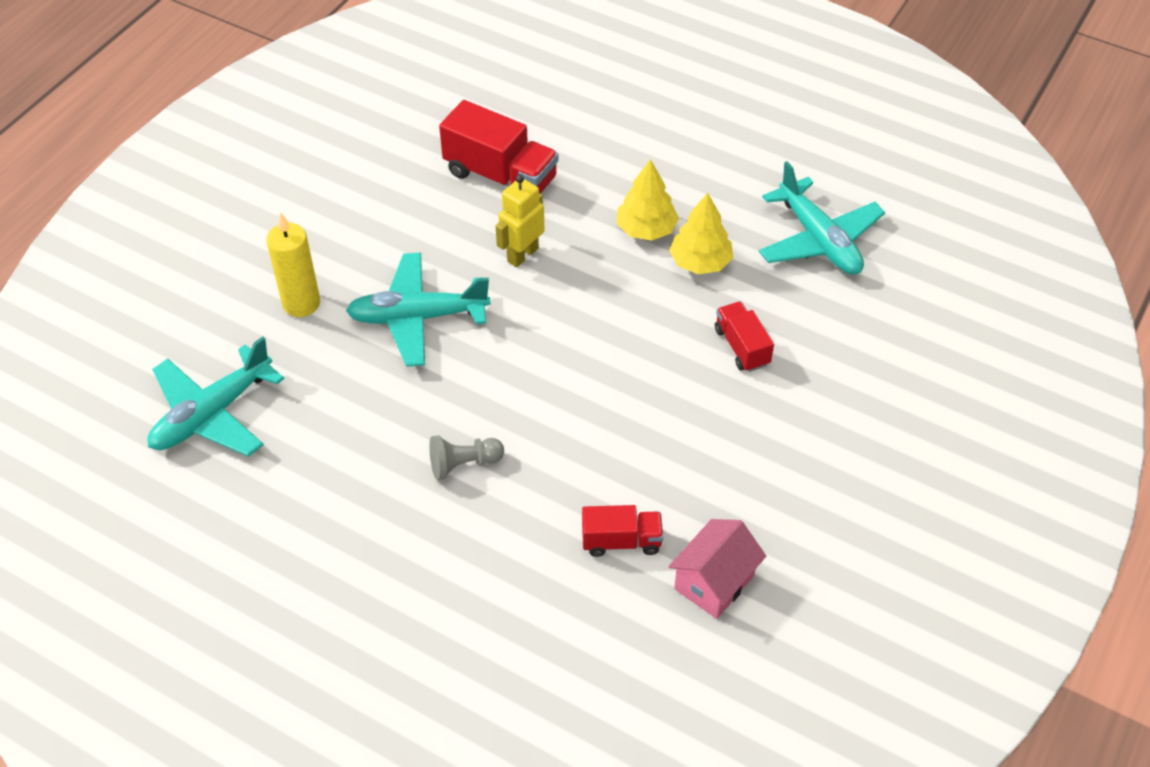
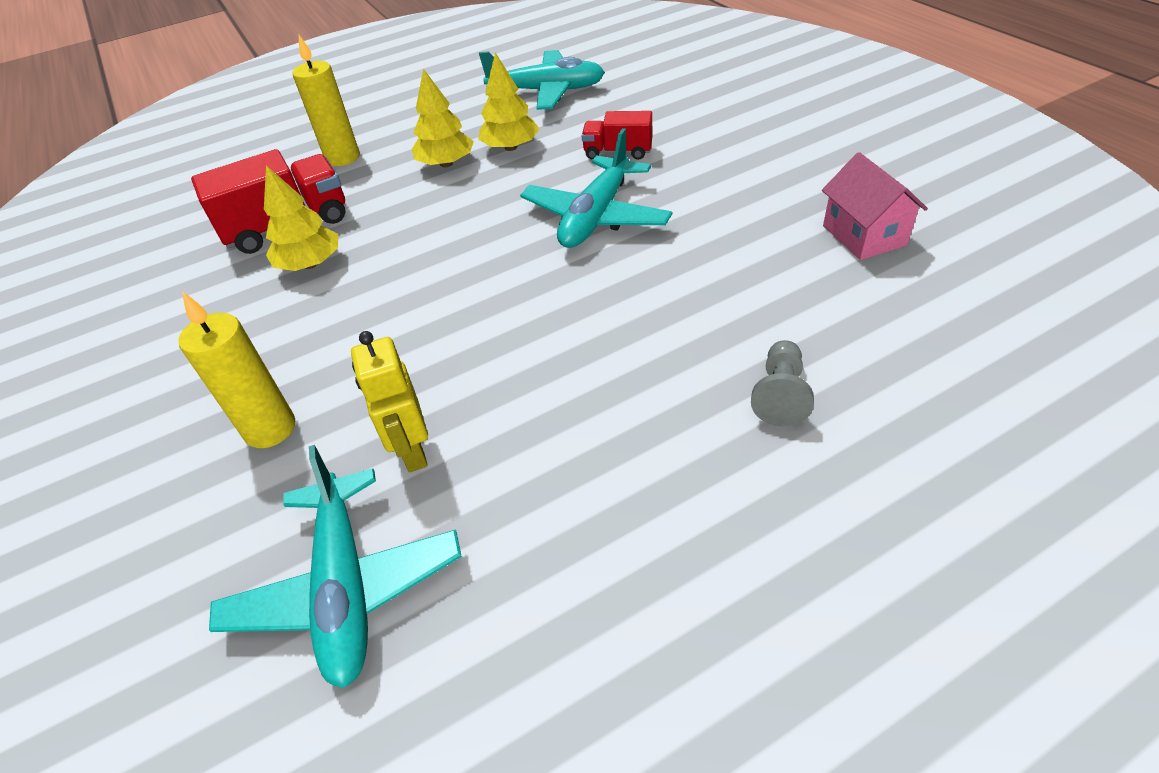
camera: 55 degrees left, 5 degrees down
turquoise plane [346,253,491,367] -> turquoise plane moved to [520,128,673,248]
grey pawn [429,435,504,480] -> grey pawn moved to [751,340,814,426]
yellow robot [496,175,544,267] -> yellow robot moved to [351,331,428,472]
red truck [582,505,663,557] -> none
none -> yellow tree [264,165,338,271]
none -> yellow candle [293,35,360,166]

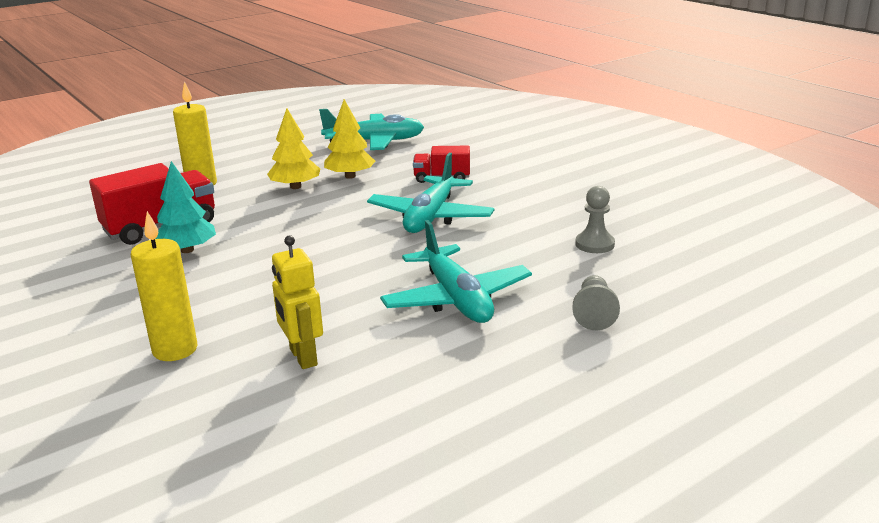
camera: 10 degrees left, 20 degrees down
turquoise plane [209,445,462,688] -> turquoise plane moved to [380,220,532,323]
yellow tree [264,165,338,271] -> turquoise tree [155,161,216,253]
pink house [822,152,928,260] -> none
none -> grey pawn [575,186,615,253]

